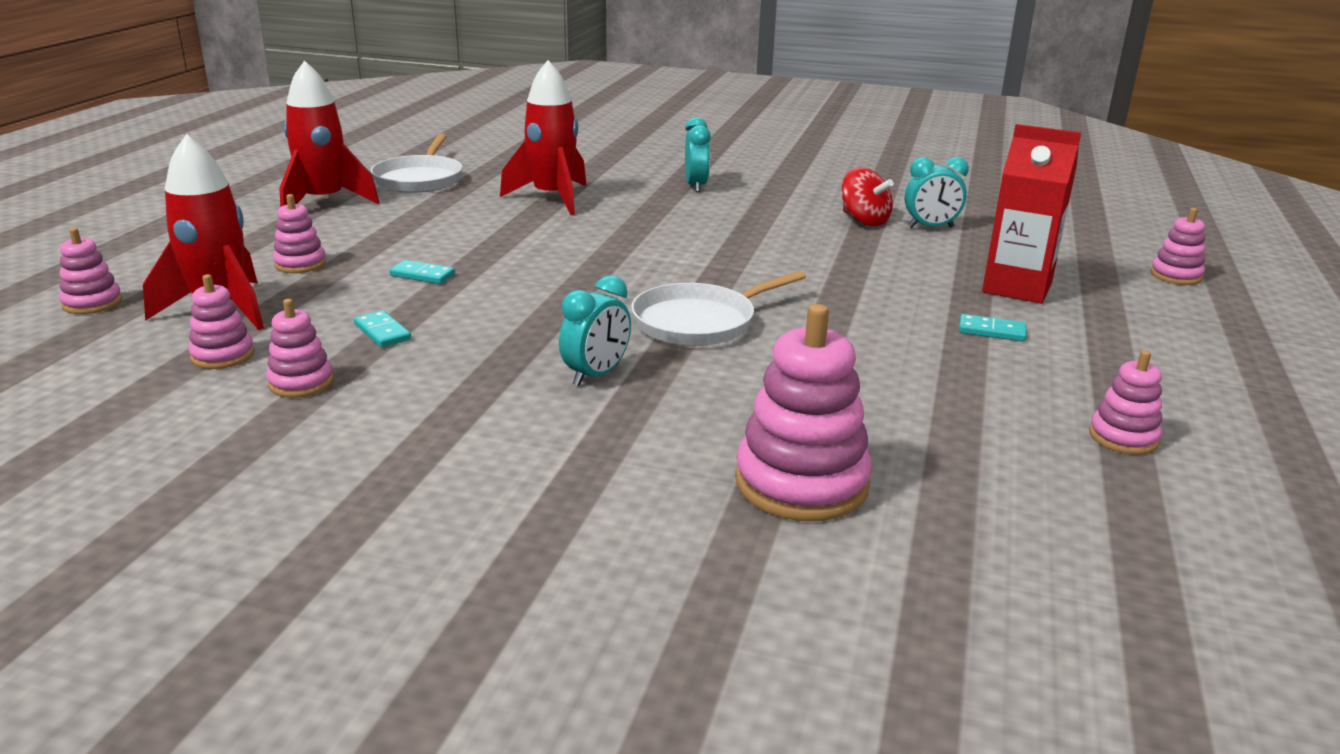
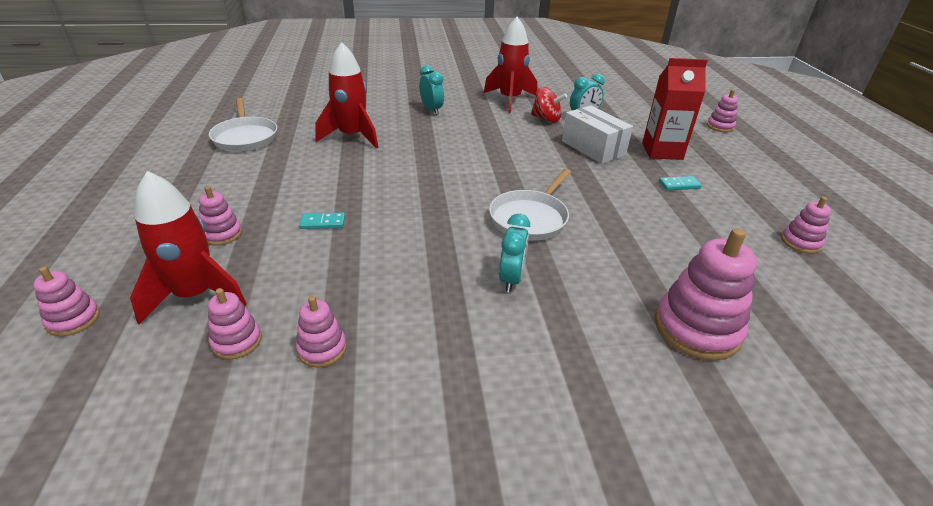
camera: 25 degrees left, 10 degrees up
red rocket [279,60,379,207] -> red rocket moved to [484,17,537,113]
turquoise domino [354,310,411,347] -> none
none -> white box [562,105,633,164]

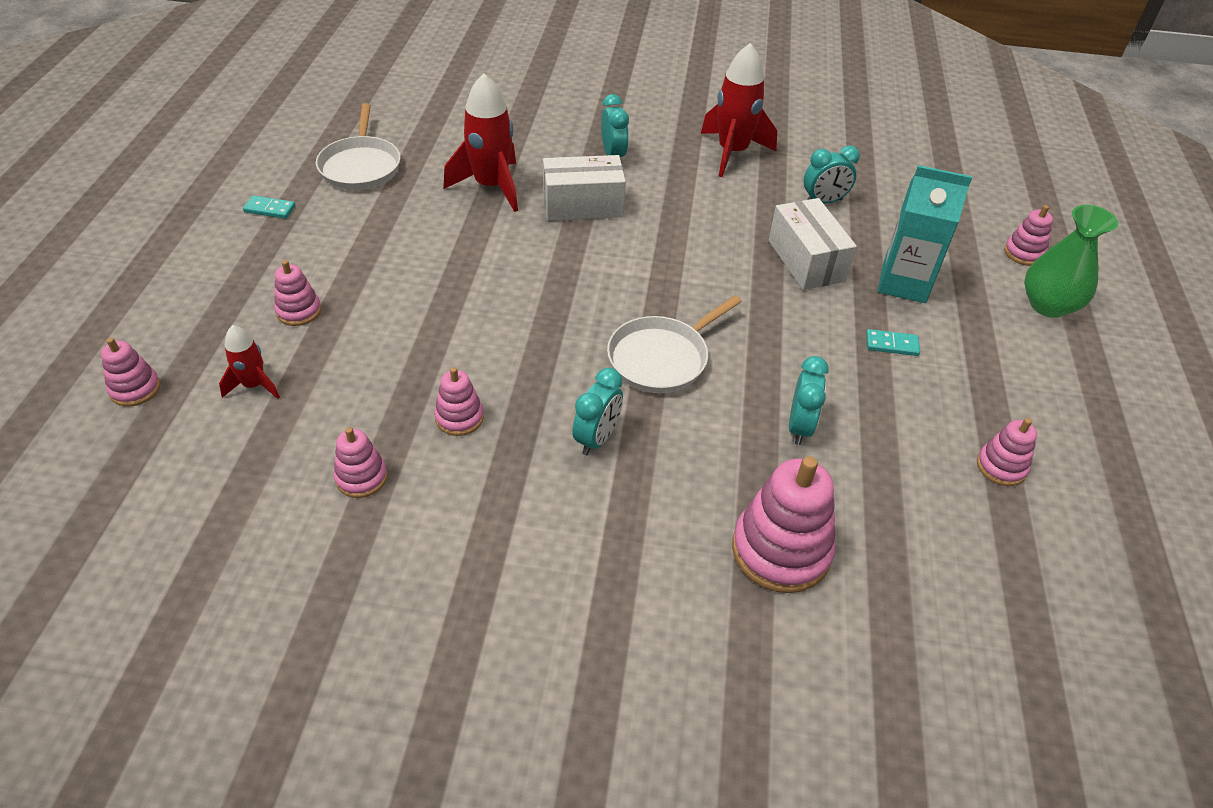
camera: 15 degrees right, 10 degrees up
red rocket [130,171,247,324] -> red rocket [219,325,280,399], size x0.54
pink stacking toy [208,288,262,360] -> pink stacking toy moved to [434,367,484,436]
turquoise domino [299,212,345,229] -> turquoise domino moved to [243,196,295,219]
red spinning top [531,87,567,123] -> none
red carton [642,58,708,160] -> turquoise carton [878,165,972,303]
none -> white box [543,155,626,221]
none -> turquoise clock [789,356,829,445]
none -> green vase [1024,205,1118,318]

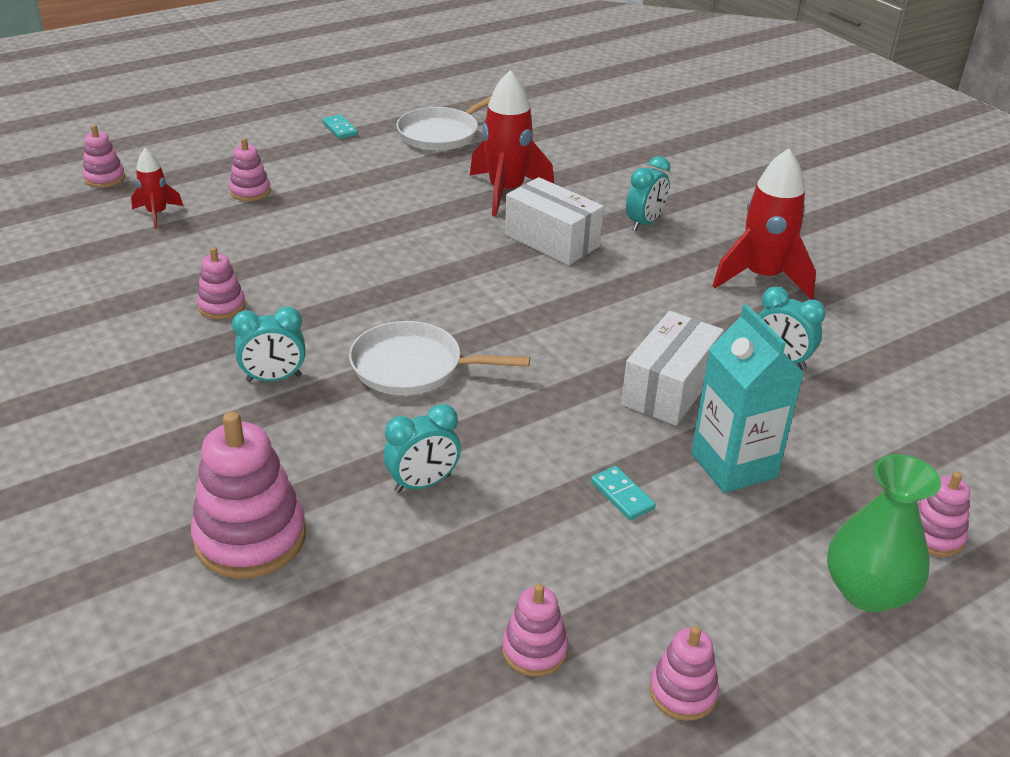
camera: 50 degrees right, 10 degrees down
pink stacking toy [334,427,388,498] -> pink stacking toy moved to [649,626,719,721]

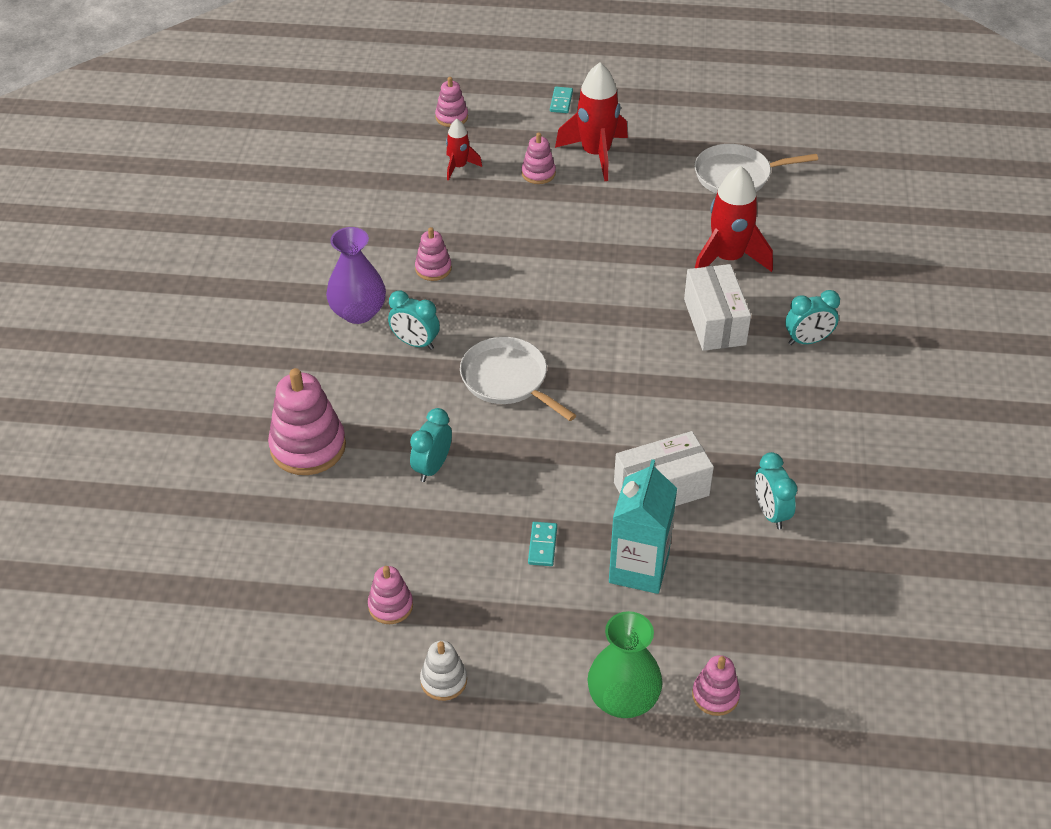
camera: 40 degrees right, 10 degrees up
turquoise domino [322,114,358,139] -> turquoise domino moved to [550,87,573,113]
turquoise clock [383,404,461,493] -> turquoise clock turned 105 degrees clockwise [410,408,452,482]
pink stacking toy [649,626,719,721] -> white stacking toy [420,641,467,701]
red rocket [713,148,816,300] -> red rocket moved to [555,63,628,181]
none -> purple vase [326,227,386,324]

